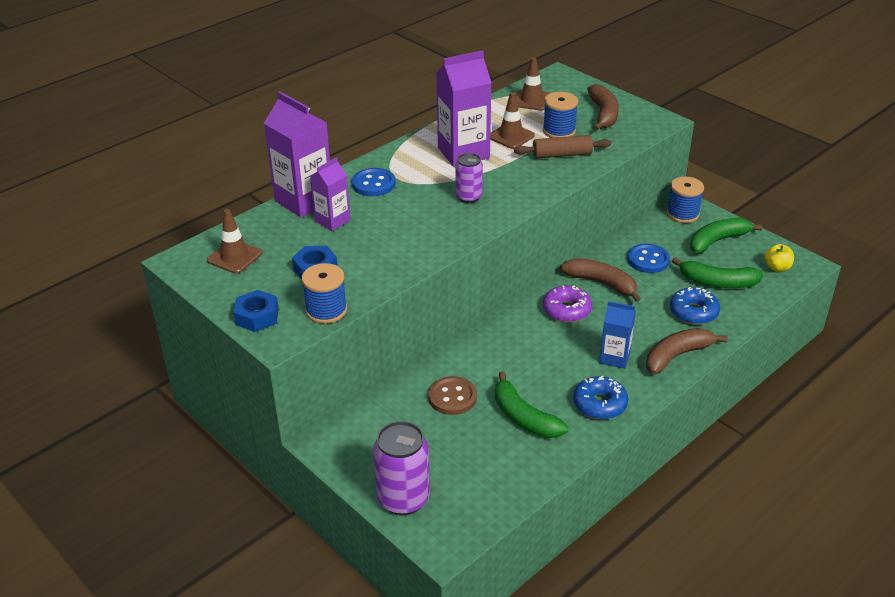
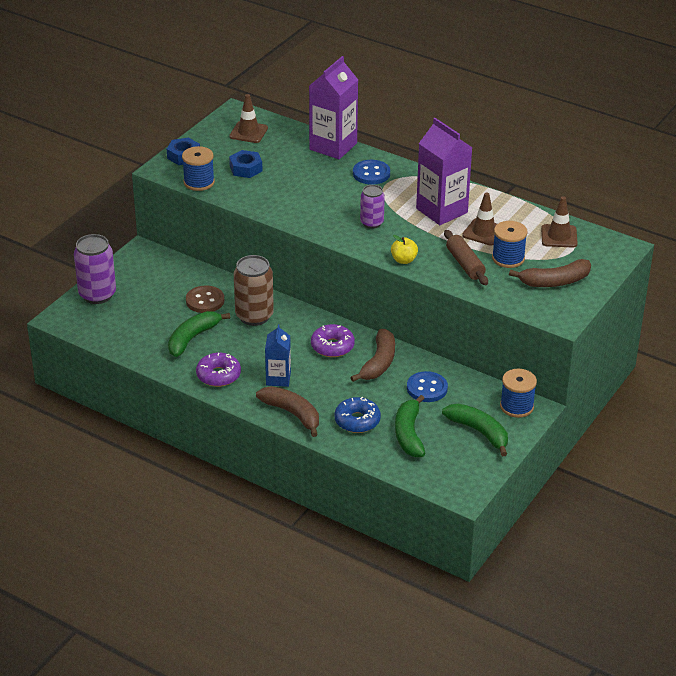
camera: 75 degrees right, 0 degrees up
purple carton [310,157,351,231] -> none
blue donut [573,376,628,419] -> purple donut [196,353,241,387]
yellow apple [765,244,794,272] -> yellow apple moved to [391,235,418,264]
none -> brown can [234,255,274,326]

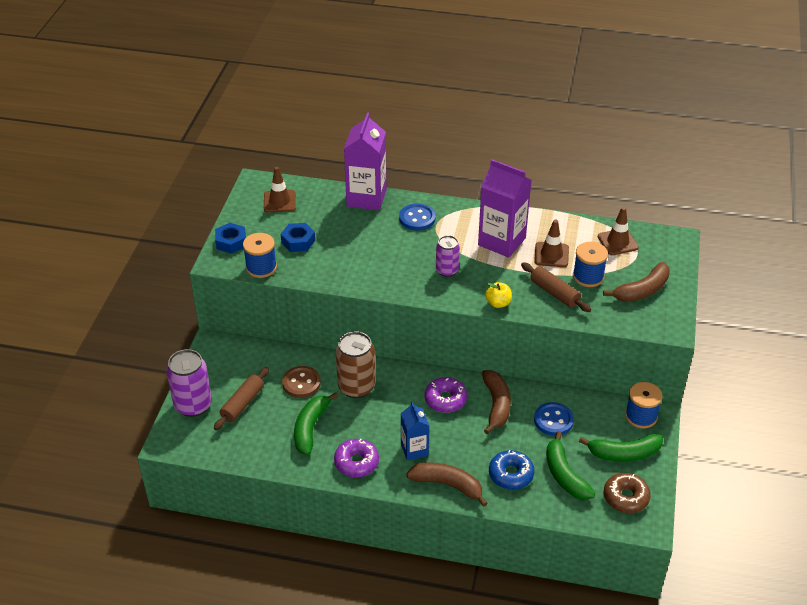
camera: 20 degrees left, 5 degrees up
green banana [442,404,508,456] -> green banana turned 150 degrees clockwise [579,434,663,461]
none -> brown rolling pin [214,367,269,430]
none -> brown donut [604,473,651,513]

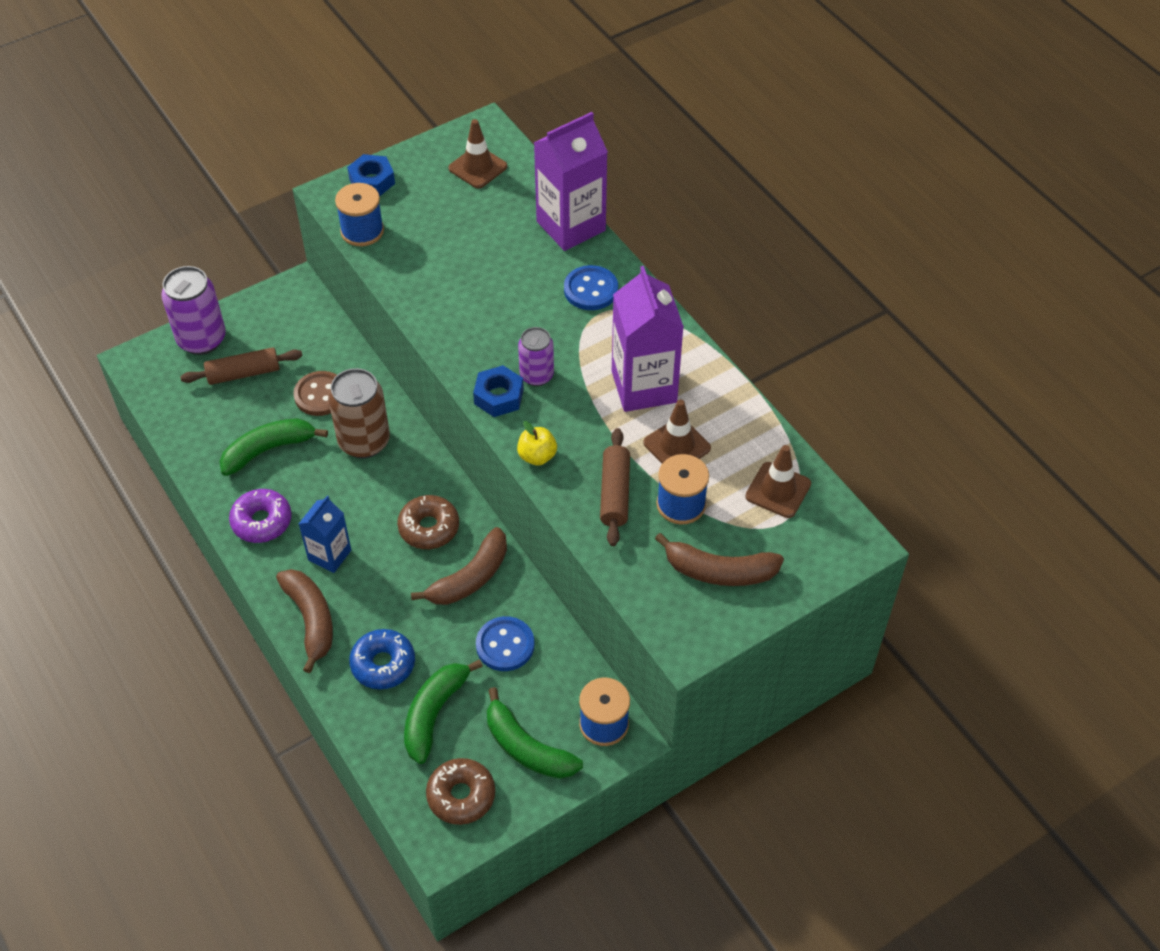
camera: 45 degrees right, 10 degrees up
blue nut [281,223,315,252] -> blue nut moved to [473,365,524,417]
purple donut [424,377,467,413] -> brown donut [397,495,459,549]

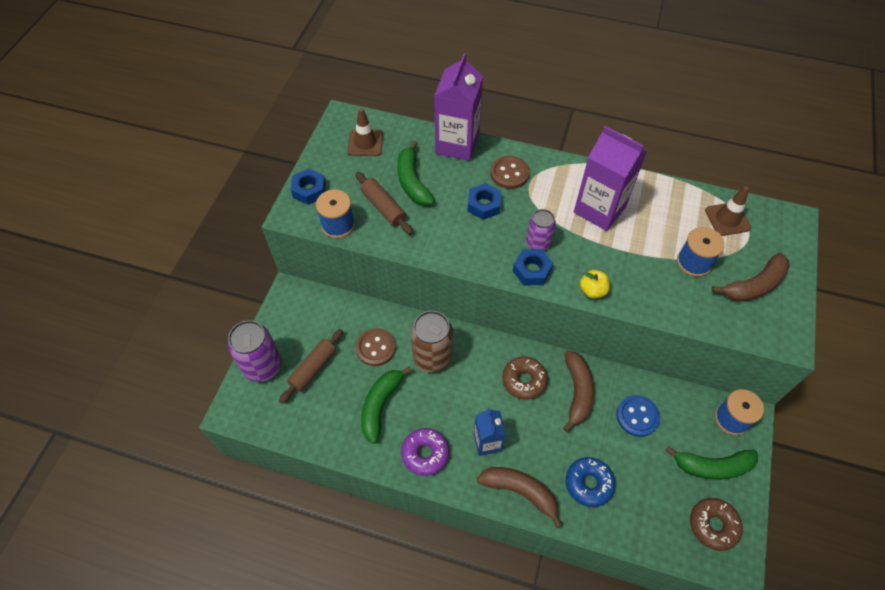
camera: 40 degrees left, 5 degrees up
green banana [404,659,483,764] -> green banana moved to [397,141,435,205]
blue button [564,265,618,310] -> brown button [490,156,530,189]
brown rolling pin [600,428,630,546] -> brown rolling pin moved to [355,172,413,234]
brown traffic cone [643,400,711,463] -> none
none -> blue nut [468,183,501,220]

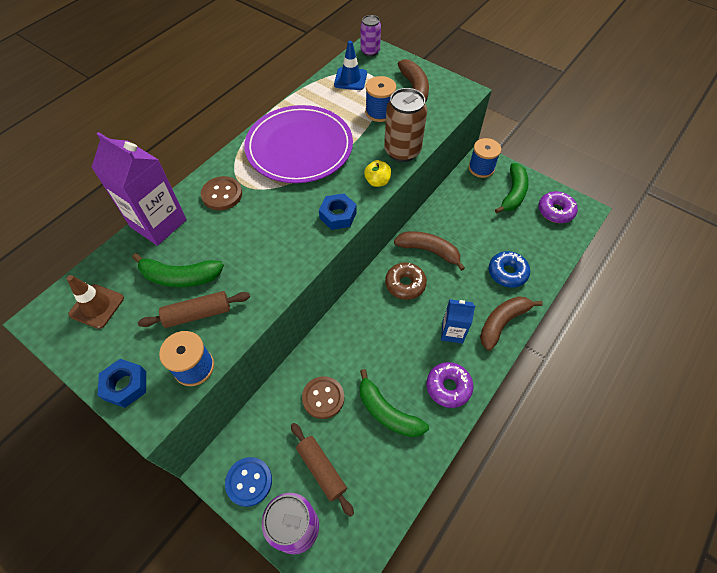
camera: 70 degrees left, 0 degrees up
brown can [411,311,453,372] -> brown can moved to [384,88,427,162]
blue nut [468,183,501,220] -> none
purple can [526,209,556,251] -> purple can moved to [360,15,381,56]
purple carton [574,126,647,231] -> purple plate [244,105,353,183]
blue button [616,395,660,437] -> blue button moved to [225,457,272,507]
brown donut [690,498,743,551] -> purple donut [539,191,578,223]
brown traffic cone [705,186,751,236] -> blue traffic cone [334,41,367,90]

